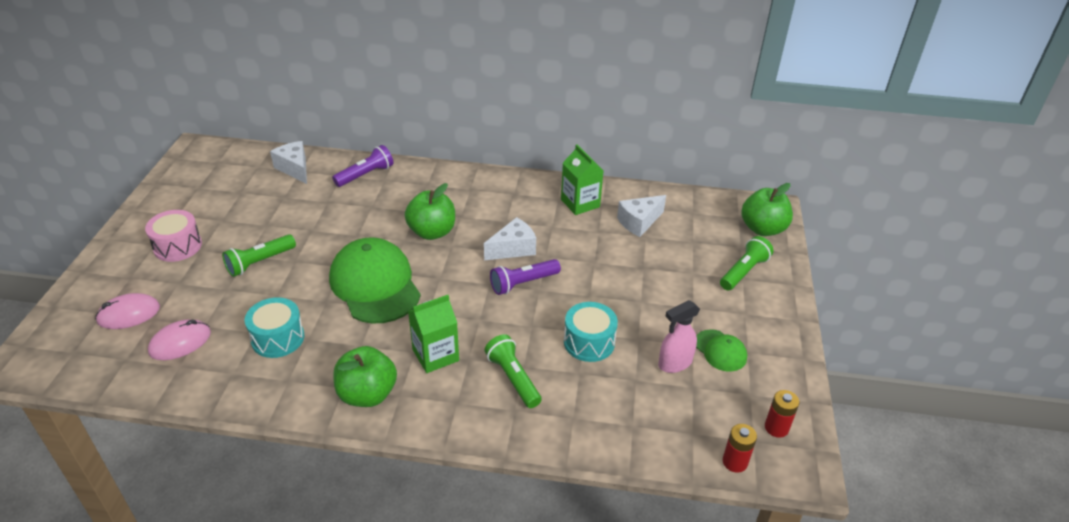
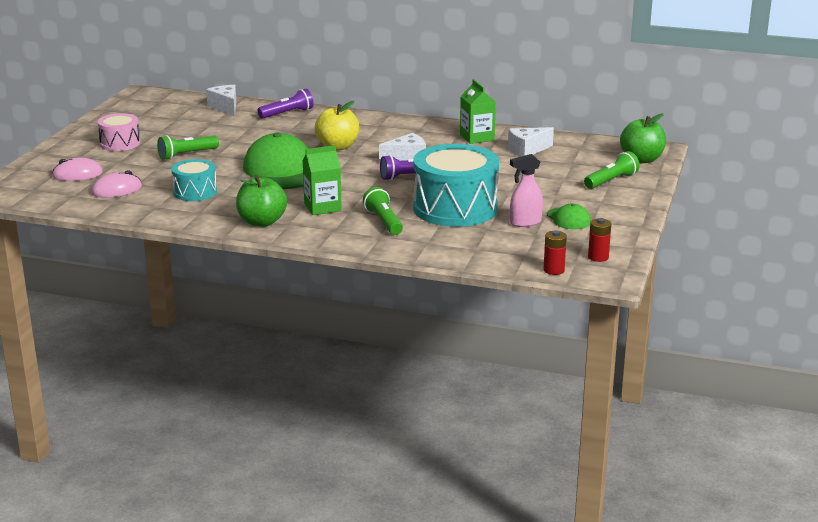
camera: 10 degrees right, 15 degrees down
green apple [405,183,455,240] -> yellow apple [315,101,359,150]
turquoise drum [564,302,618,362] -> turquoise drum [413,144,499,227], size x1.90

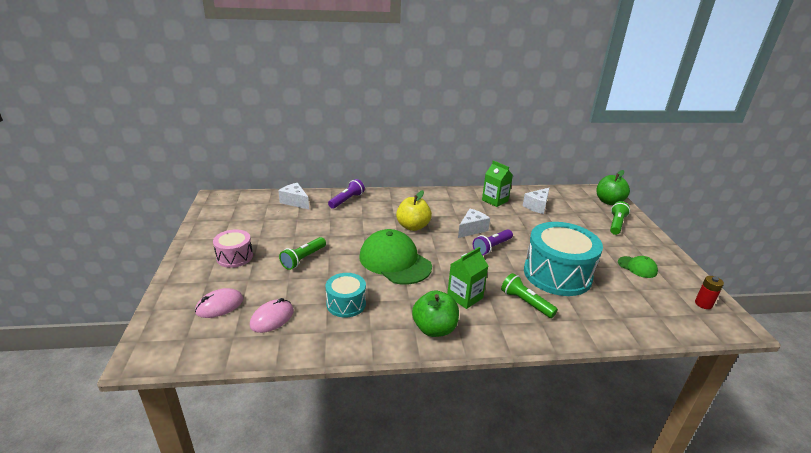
camera: 25 degrees left, 5 degrees up
pink spray bottle [510,154,543,227] -> none
red battery [543,230,567,275] -> none

